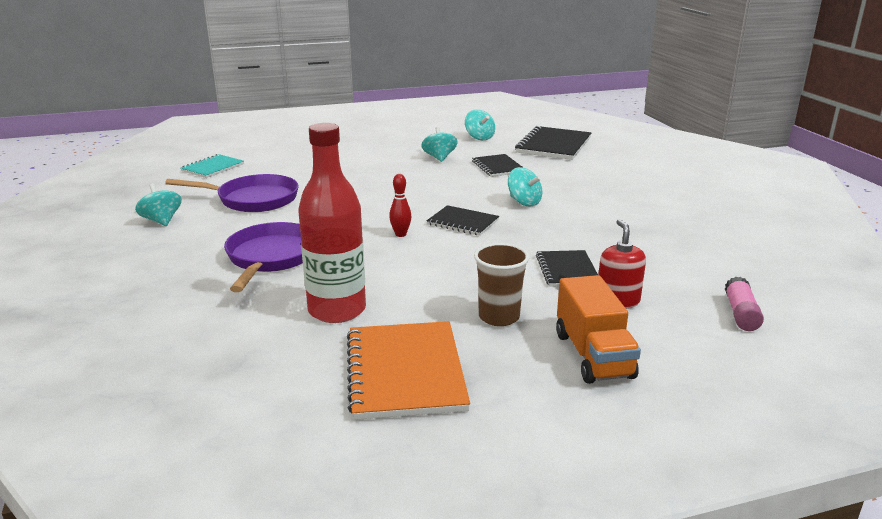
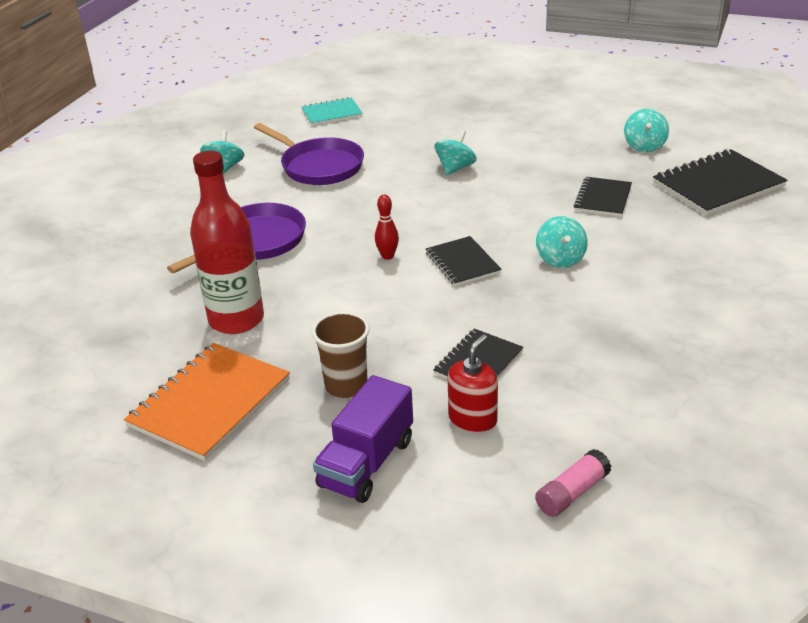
camera: 40 degrees right, 10 degrees up
turquoise spinning top [421,127,458,162] -> turquoise spinning top moved to [435,130,477,175]
orange truck [556,275,641,384] -> purple truck [313,375,413,503]

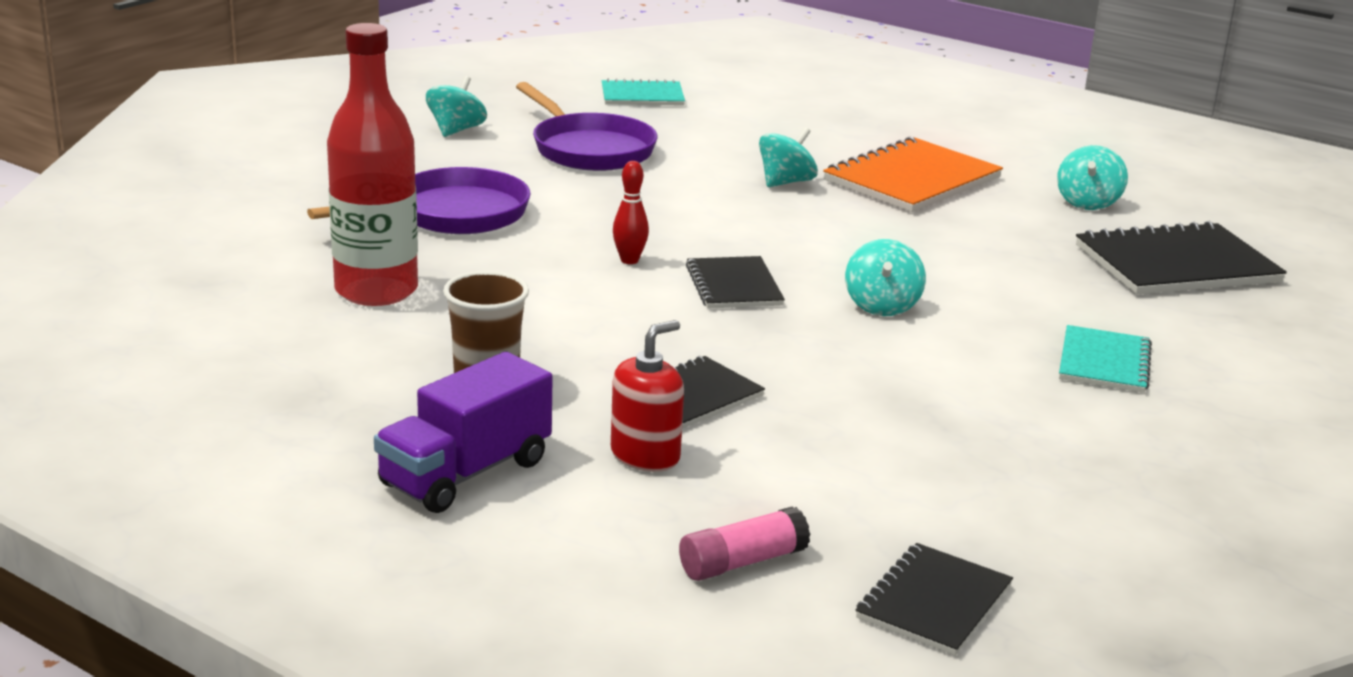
camera: 10 degrees right, 10 degrees down
orange notebook [124,343,290,461] -> orange notebook moved to [823,136,1003,212]
black notebook [574,177,632,217] -> black notebook moved to [856,543,1013,656]
none -> turquoise notebook [1059,325,1152,393]

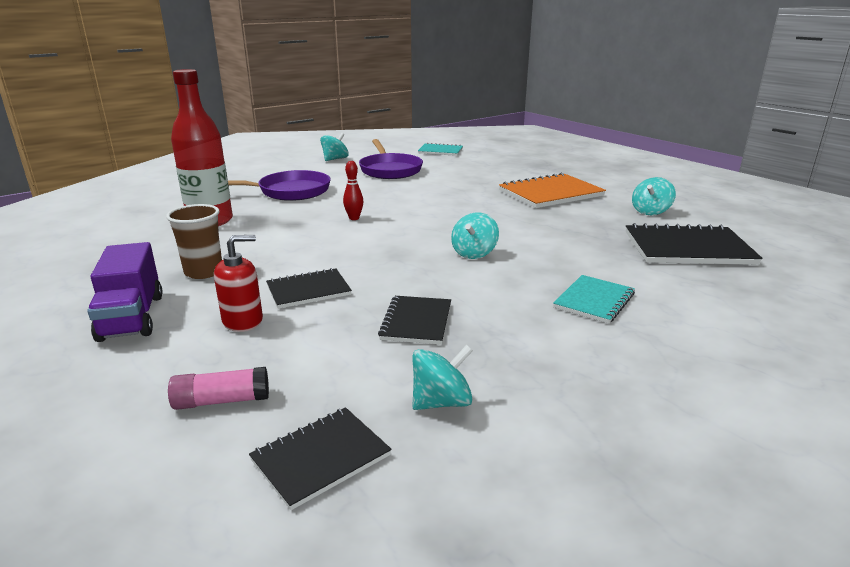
camera: 20 degrees right, 0 degrees up
purple truck [374,352,553,513] -> purple truck turned 75 degrees counterclockwise [87,242,162,342]
black notebook [686,256,785,308] -> black notebook moved to [378,296,451,345]
turquoise spinning top [759,127,818,187] -> turquoise spinning top moved to [412,345,473,410]

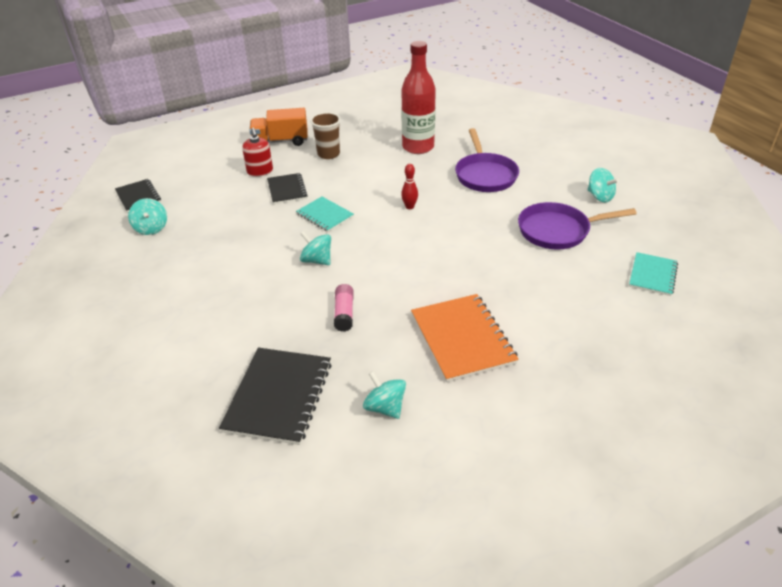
camera: 100 degrees right, 15 degrees up
purple truck [87,242,162,342] -> orange truck [249,108,308,146]
pink glue stick [168,367,269,410] -> pink glue stick moved to [334,284,354,332]
black notebook [378,296,451,345] -> none
turquoise notebook [553,275,635,323] -> turquoise notebook moved to [296,197,354,232]

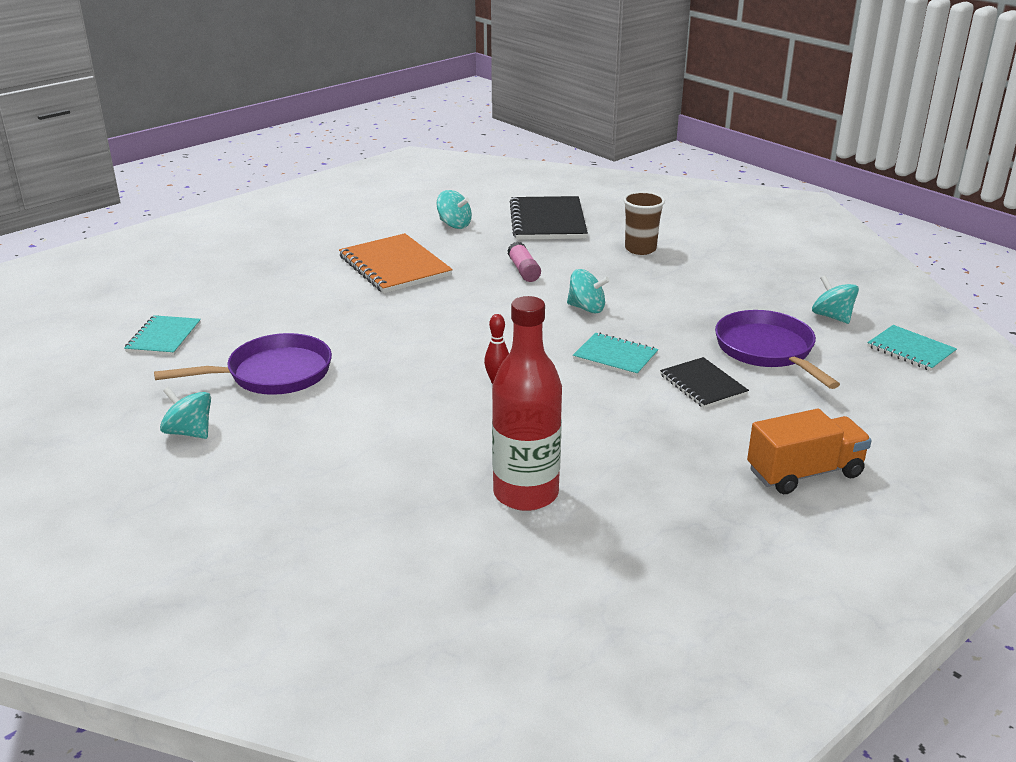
camera: 165 degrees right, 10 degrees down
black notebook [115,179,161,212] -> turquoise notebook [867,325,957,371]
red soap dispenser [242,128,273,177] -> none
brown cup [310,112,341,159] -> brown cup moved to [623,191,665,255]
purple pan [455,128,519,192] -> purple pan moved to [715,310,840,389]

